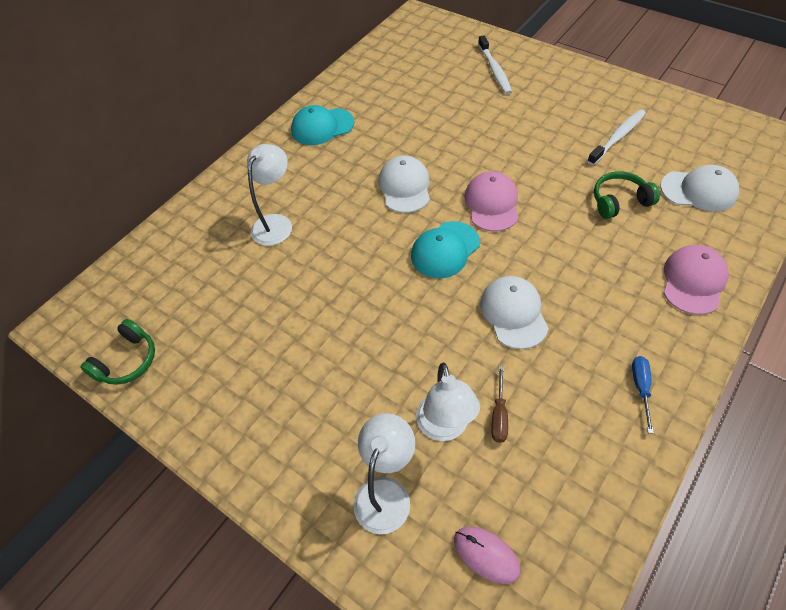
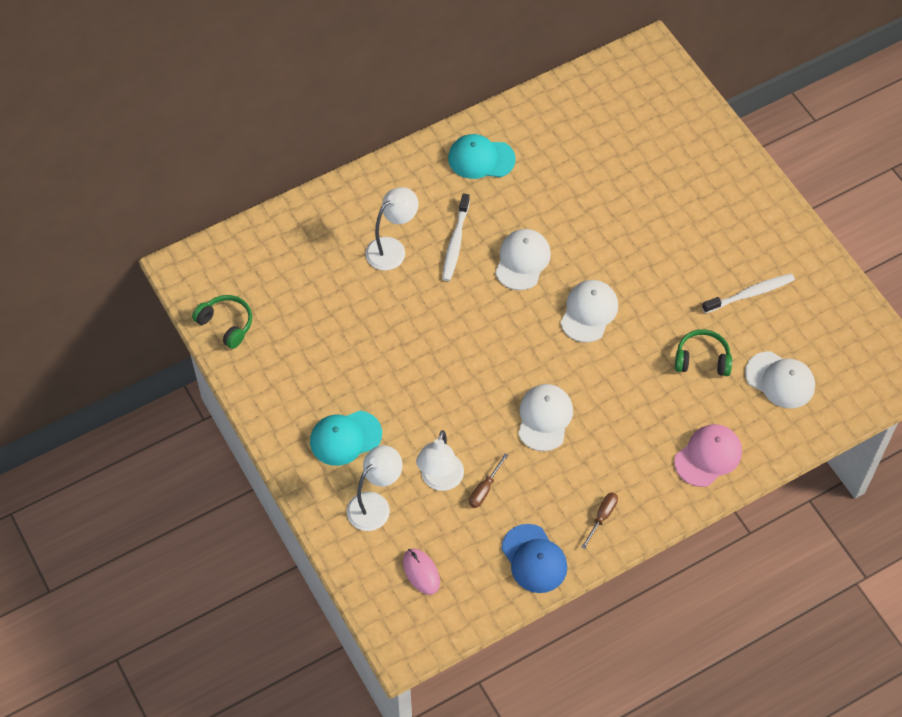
camera: 20 degrees right, 5 degrees up
green headphones [80,319,155,385] -> green headphones turned 105 degrees counterclockwise [192,295,252,349]
turquoise cap [411,221,480,278] -> turquoise cap moved to [310,411,382,466]
pink cap [465,171,518,232] -> white cap [561,280,618,342]
white toothbrush [478,35,512,95] -> white toothbrush moved to [442,193,470,281]
blue screwdriver [632,356,654,433] -> brown screwdriver [581,492,618,549]
none -> blue cap [501,524,567,593]

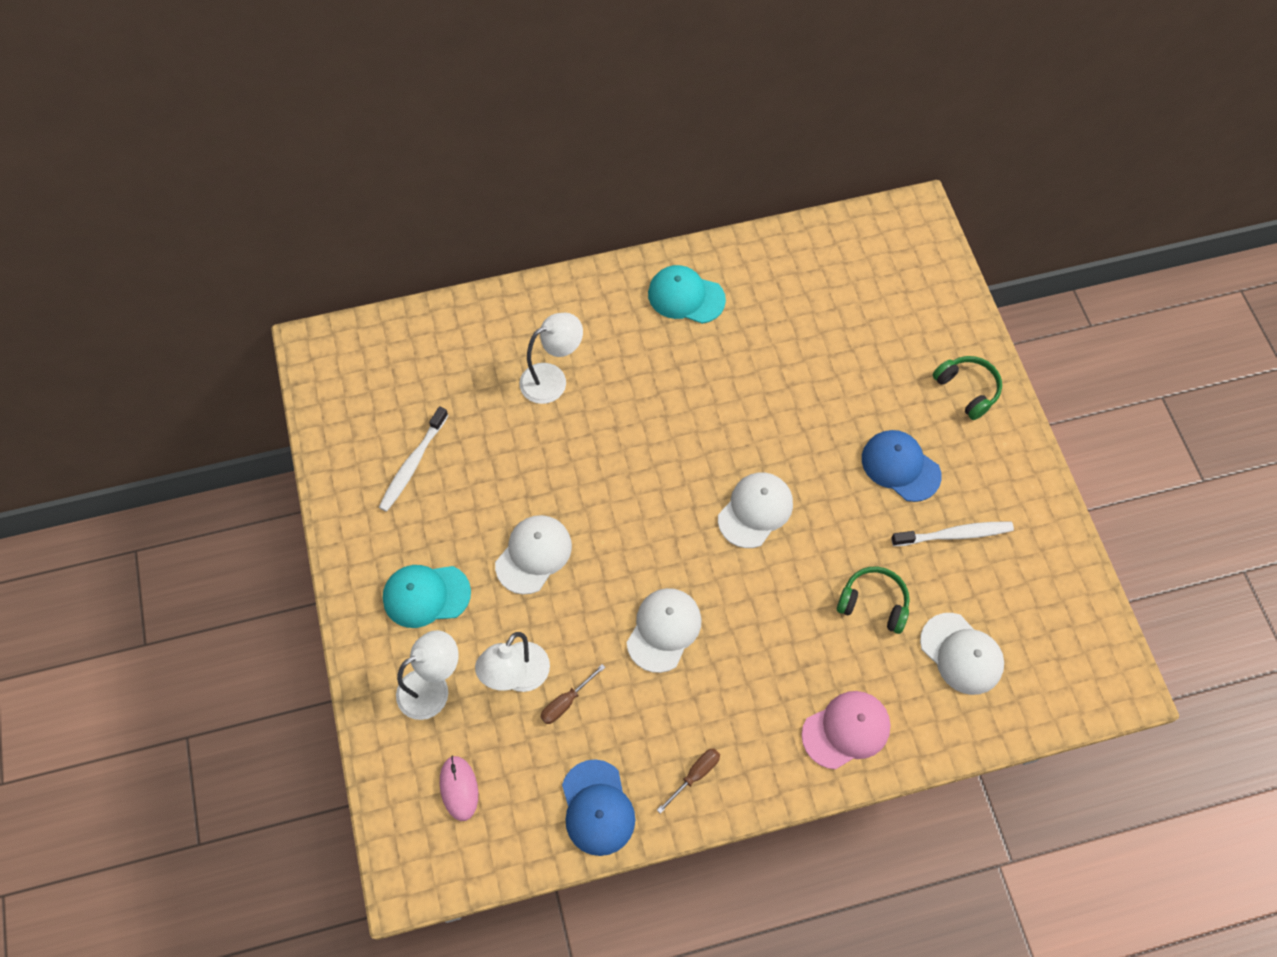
camera: 15 degrees right, 5 degrees up
green headphones [192,295,252,349] -> green headphones moved to [933,356,1002,420]
white toothbrush [442,193,470,281] -> white toothbrush moved to [379,406,448,512]
white cap [495,229,551,290] -> white cap moved to [495,515,572,595]
none -> blue cap [862,430,942,502]

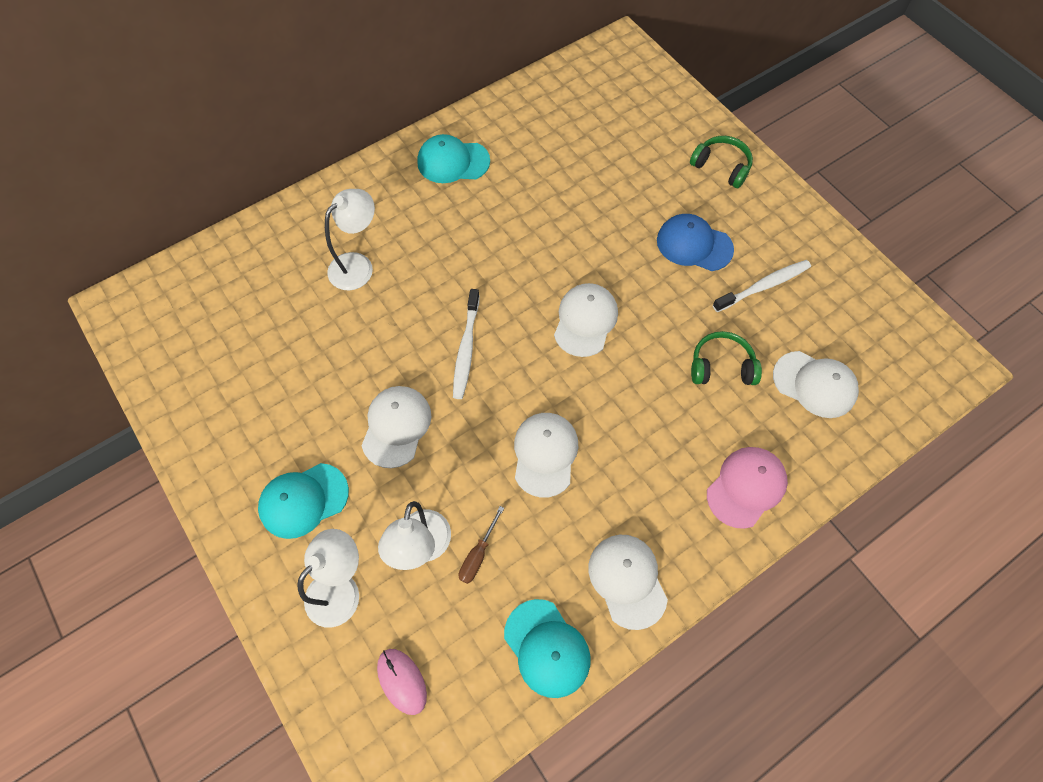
camera: 20 degrees left, 0 degrees up
white toothbrush [379,406,448,512] -> white toothbrush moved to [453,289,480,399]
blue cap [562,759,635,856] -> turquoise cap [504,599,590,698]
brown screwdriver [657,748,720,814] -> white cap [589,535,668,630]

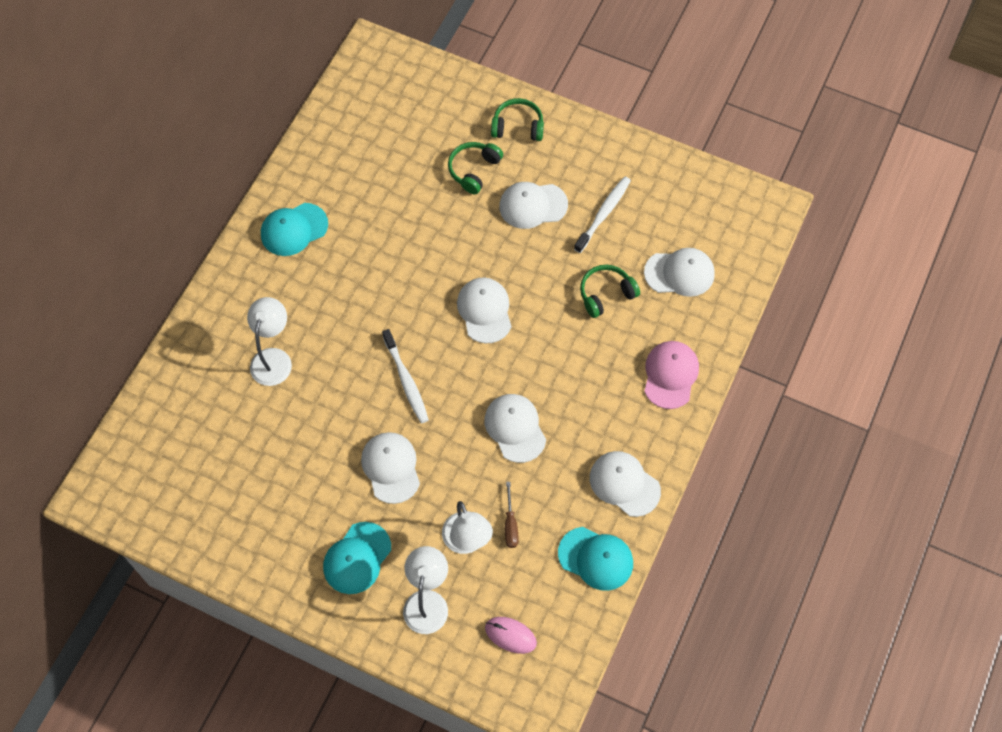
camera: 30 degrees left, 0 degrees up
blue cap [657,214,734,271] -> white cap [499,182,568,229]
none -> green headphones [448,142,503,194]

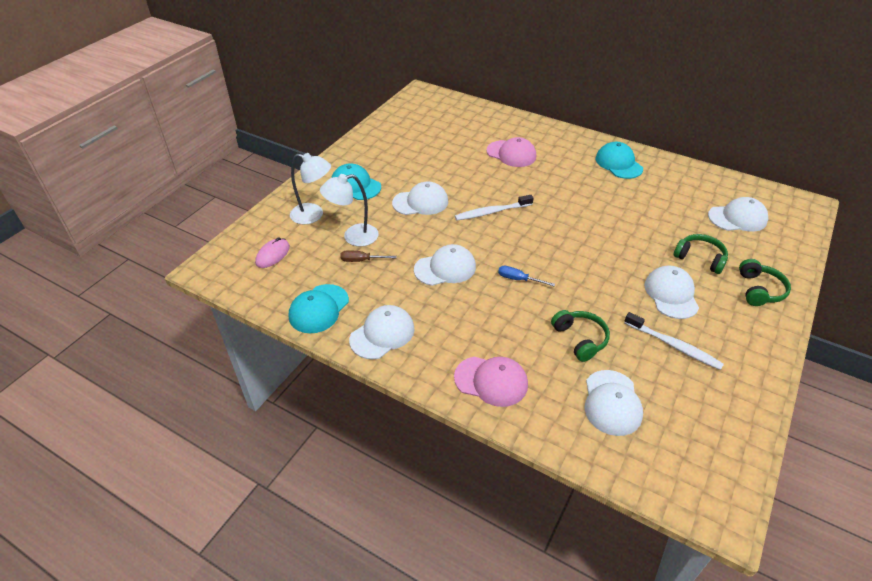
camera: 95 degrees right, 20 degrees down
white lamp [247,297,292,386] -> pink cap [486,137,536,167]
white cap [457,277,511,343] -> white cap moved to [708,197,768,232]
none -> blue screwdriver [498,266,555,286]

